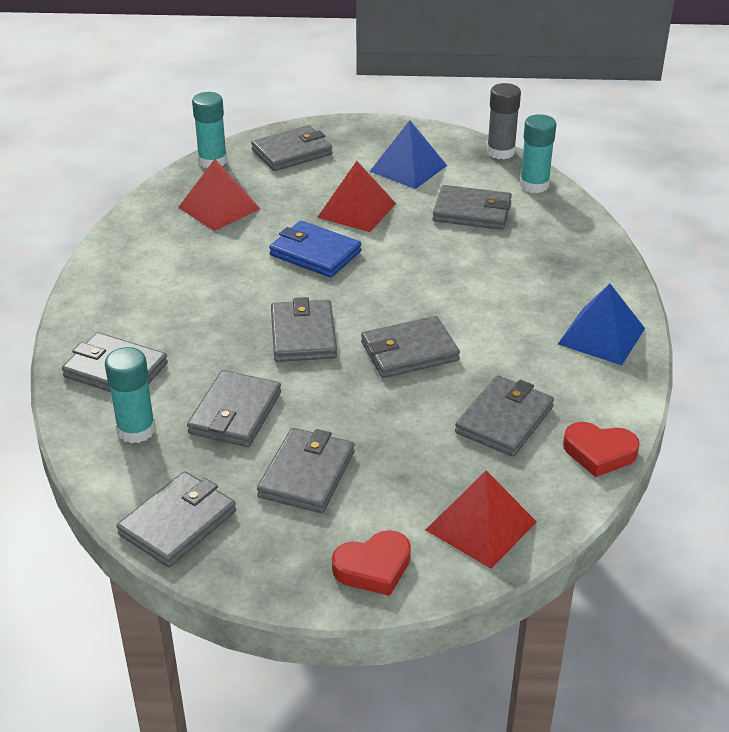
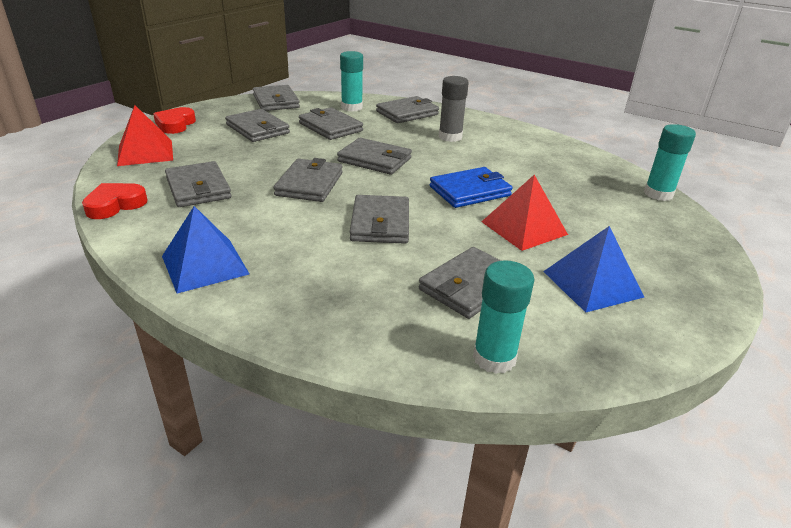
camera: 120 degrees right, 5 degrees down
red pyramid [178,159,260,231] -> none
grey wallet [251,125,333,171] -> grey wallet moved to [350,195,409,244]
grey glue stick [487,83,521,159] -> grey glue stick moved to [439,76,469,142]

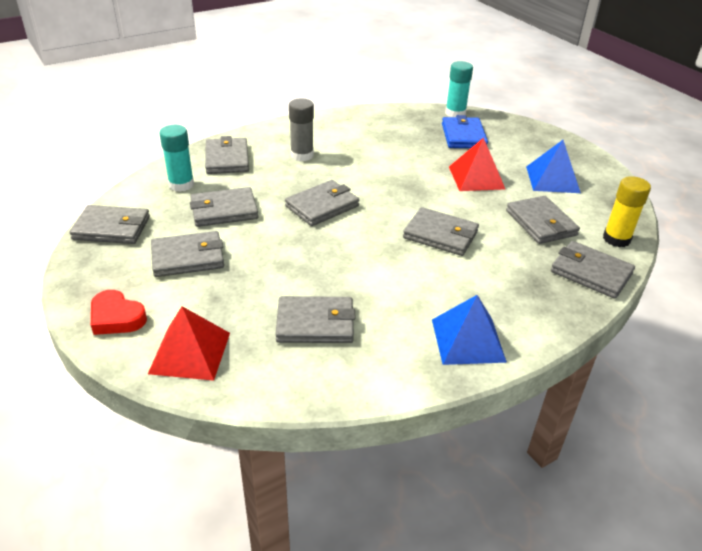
camera: 65 degrees left, 5 degrees up
red heart [82,183,148,219] -> none
grey wallet [273,158,343,202] -> grey wallet moved to [551,241,635,299]
blue wallet [430,167,513,208] -> blue wallet moved to [442,115,488,148]
turquoise glue stick [473,261,534,374] -> yellow glue stick [603,176,651,247]

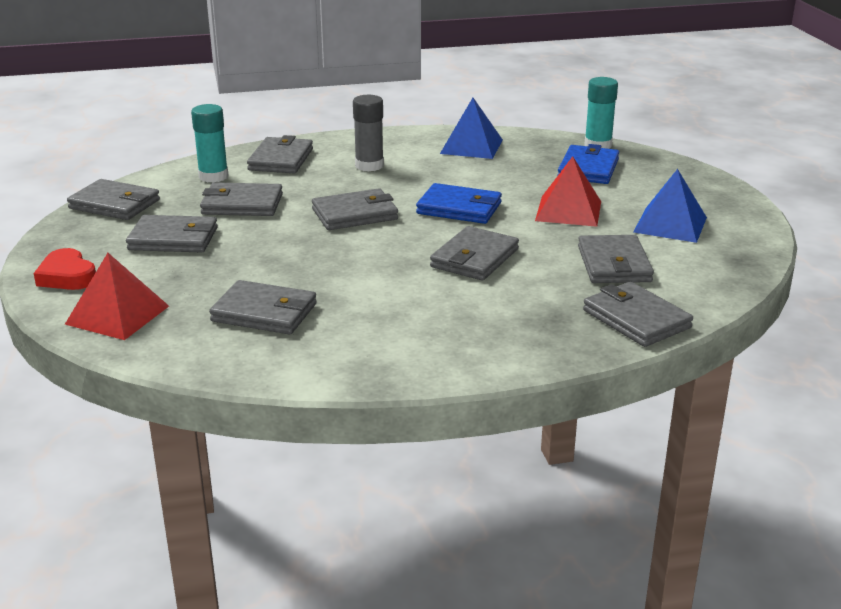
camera: 20 degrees right, 10 degrees down
grey wallet [403,207,479,256] -> grey wallet turned 75 degrees clockwise [430,226,519,280]
blue pyramid [432,295,507,365] -> blue pyramid moved to [440,98,503,159]
yellow glue stick [603,176,651,247] -> none
none -> blue wallet [416,183,502,224]

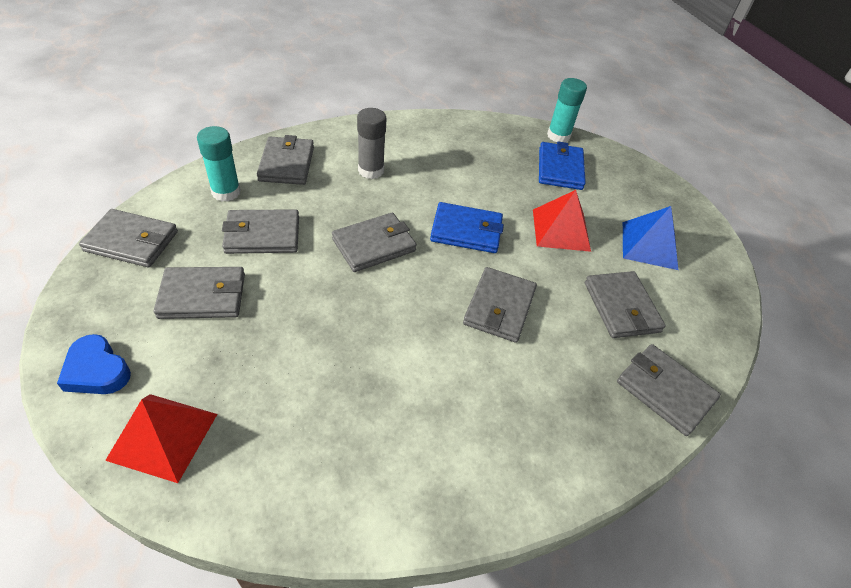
camera: 15 degrees left, 20 degrees up
red heart [34,248,96,290] -> blue heart [57,334,131,394]
grey wallet [209,280,317,334] -> none
blue pyramid [440,98,503,159] -> none

